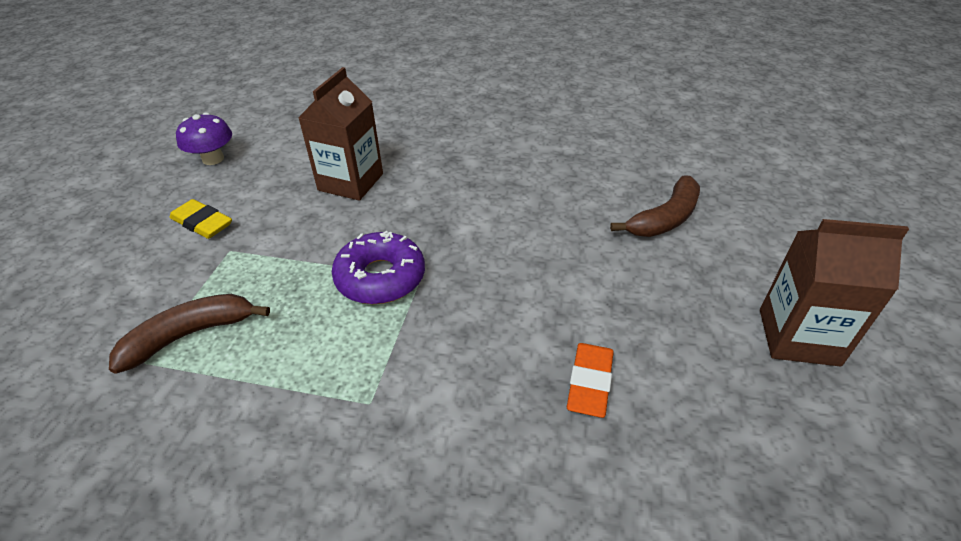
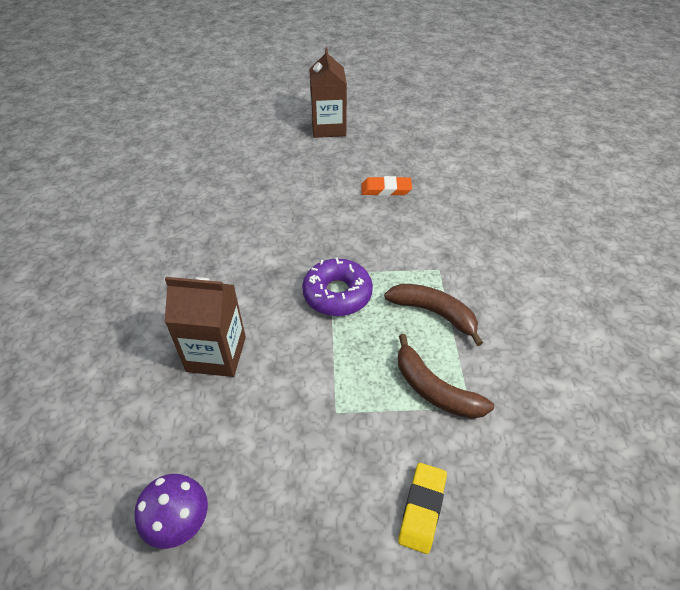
camera: 105 degrees left, 5 degrees up
yellow eraser [170,199,232,239] -> yellow eraser moved to [398,463,447,554]
brown banana [610,175,700,237] -> brown banana moved to [384,284,483,346]

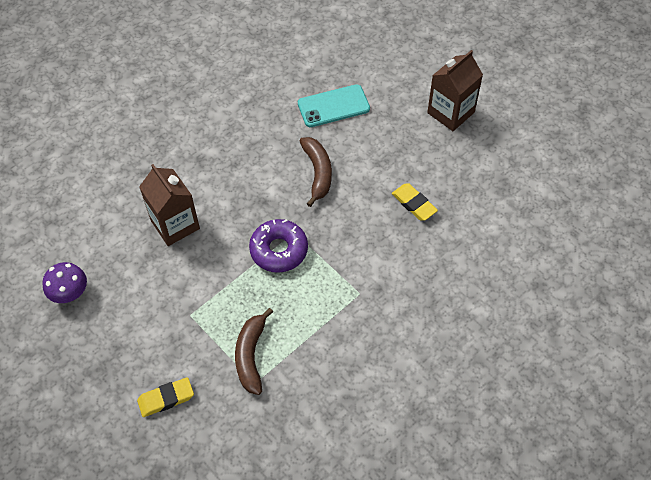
camera: 50 degrees right, 10 degrees up
orange eraser [361,176,412,196] -> yellow eraser [392,183,438,221]
brown banana [384,284,483,346] -> brown banana moved to [300,137,332,207]
none -> turquoise phone [298,84,370,127]

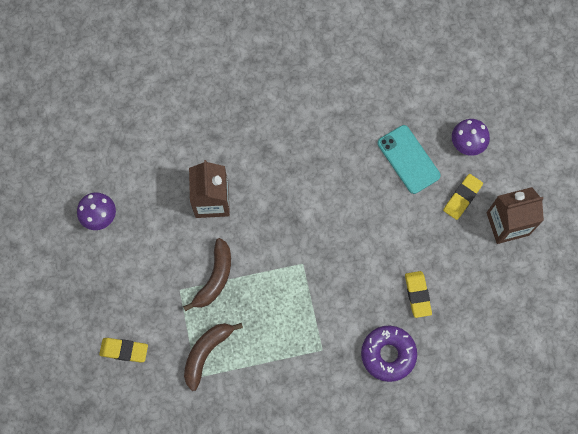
camera: 30 degrees right, 15 degrees up
purple donut [249,219,308,273] -> purple donut moved to [361,326,417,382]
turquoise phone [298,84,370,127] -> turquoise phone turned 45 degrees clockwise [378,125,441,194]
brown banana [300,137,332,207] -> brown banana moved to [183,238,231,312]
none -> yellow eraser [443,174,483,220]
none -> purple mushroom [452,119,490,156]

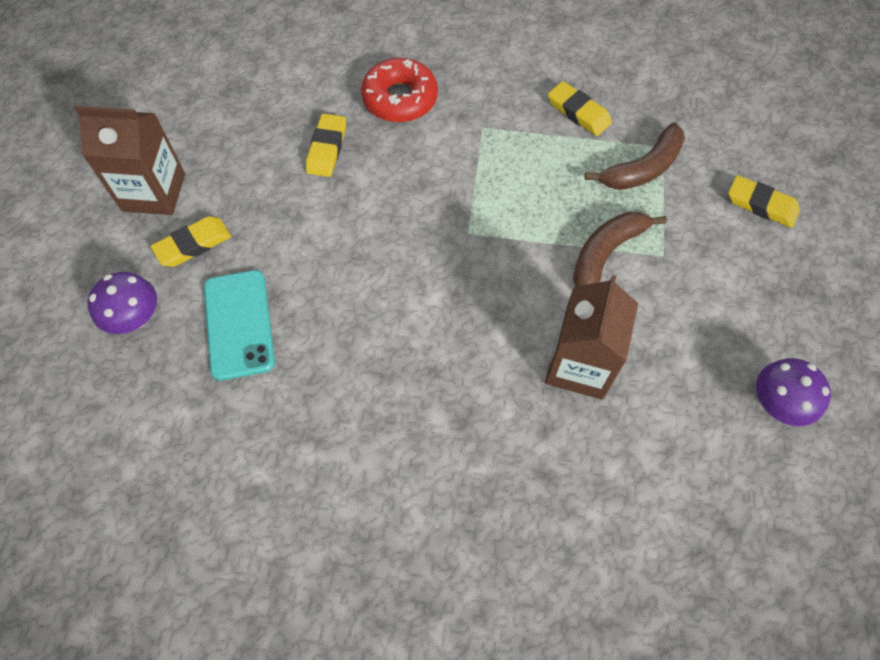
camera: 160 degrees left, 10 degrees down
purple donut [361,326,417,382] -> red donut [361,58,438,122]
none -> yellow eraser [548,81,612,136]

